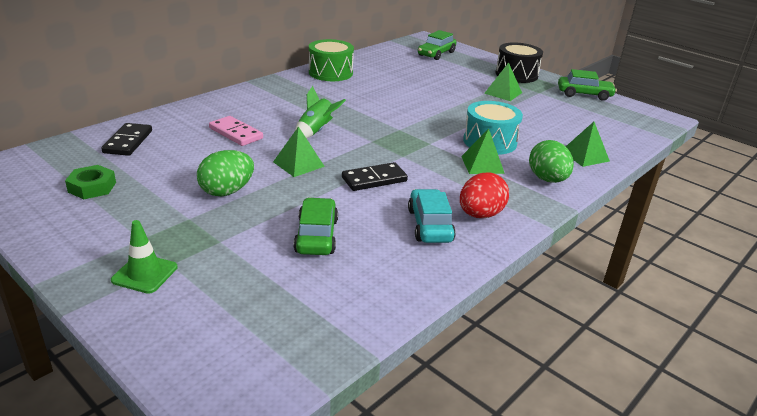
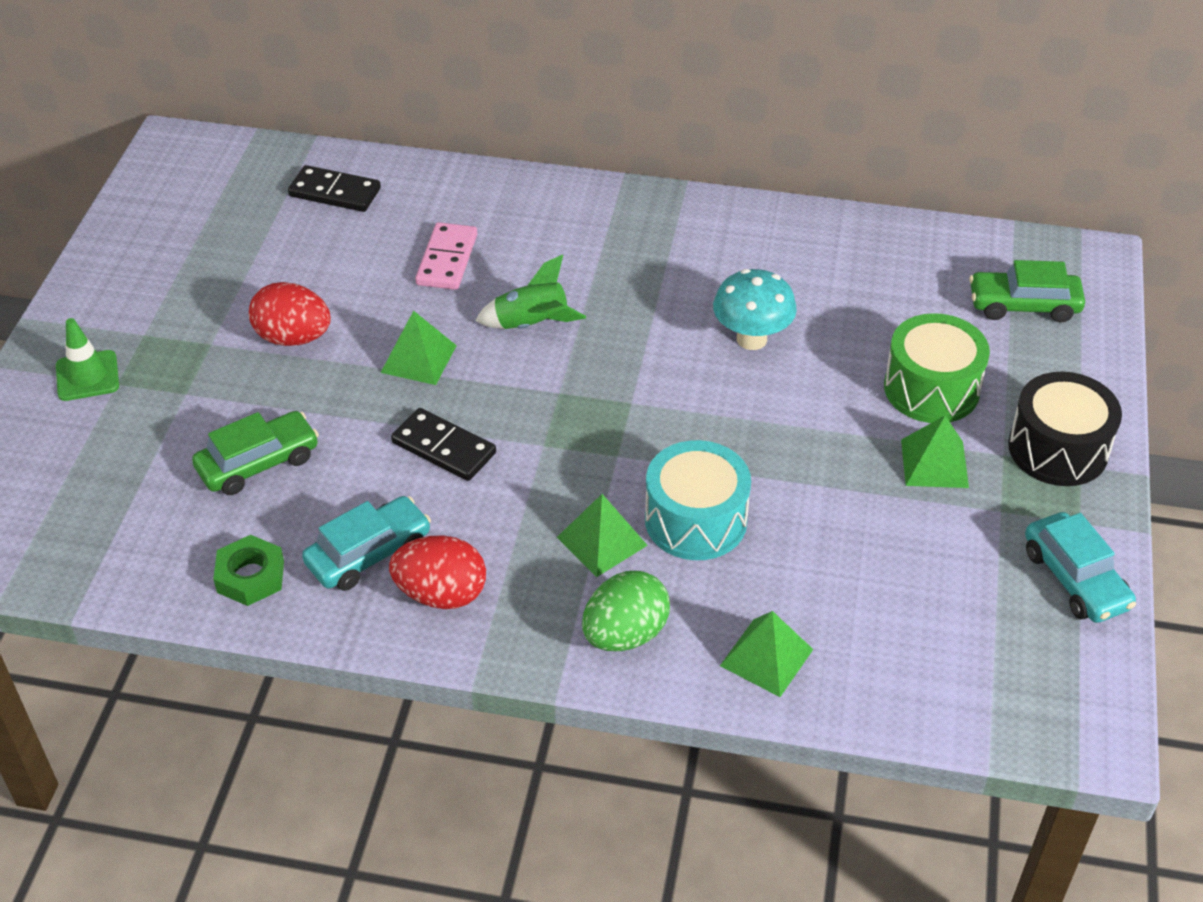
camera: 60 degrees right, 15 degrees up
green nut [65,165,116,199] -> green nut moved to [213,535,284,606]
black domino [101,123,152,156] -> black domino turned 45 degrees clockwise [288,165,381,212]
green egg [197,150,254,196] -> red egg [249,282,331,346]
green drum [309,39,354,81] -> green drum moved to [884,313,990,423]
green car [558,69,617,101] -> turquoise car [1025,512,1136,623]
none -> turquoise mushroom [713,269,797,350]

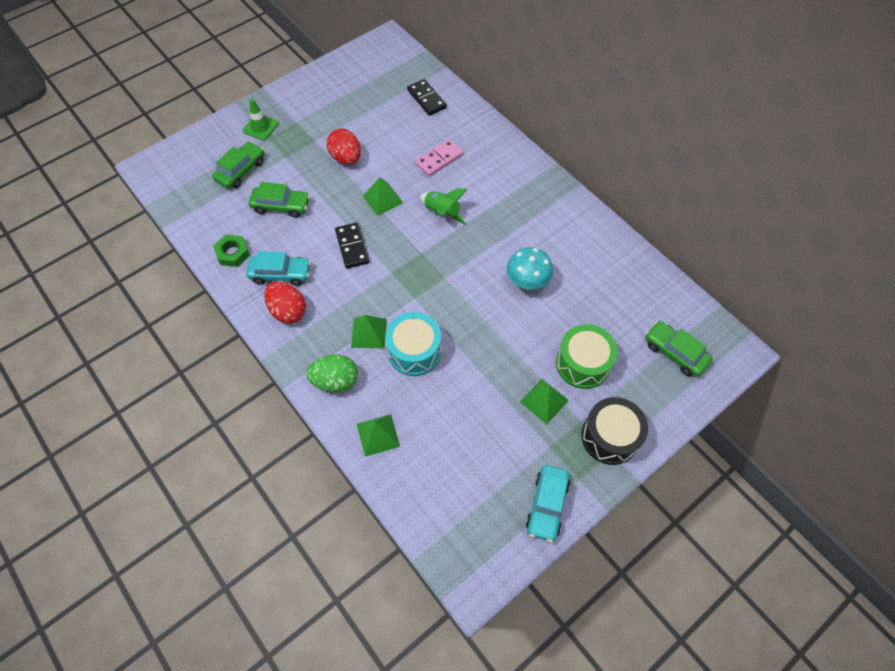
camera: 40 degrees right, 15 degrees up
none -> green car [212,141,265,189]

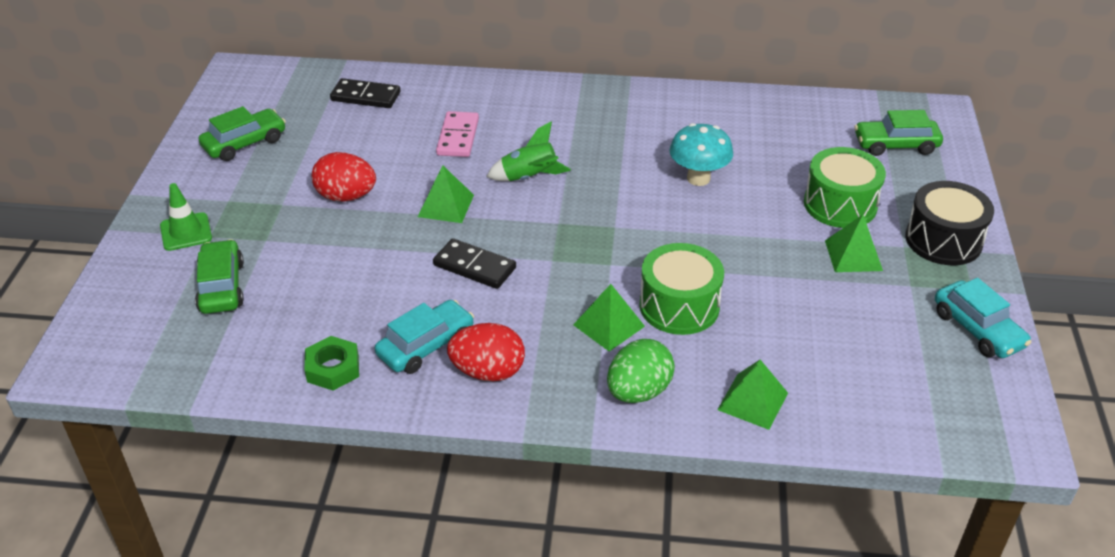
camera: 45 degrees left, 20 degrees down
green car [249,182,310,218] -> green car moved to [199,106,286,161]
turquoise drum [385,312,442,376] -> green drum [639,243,724,335]

